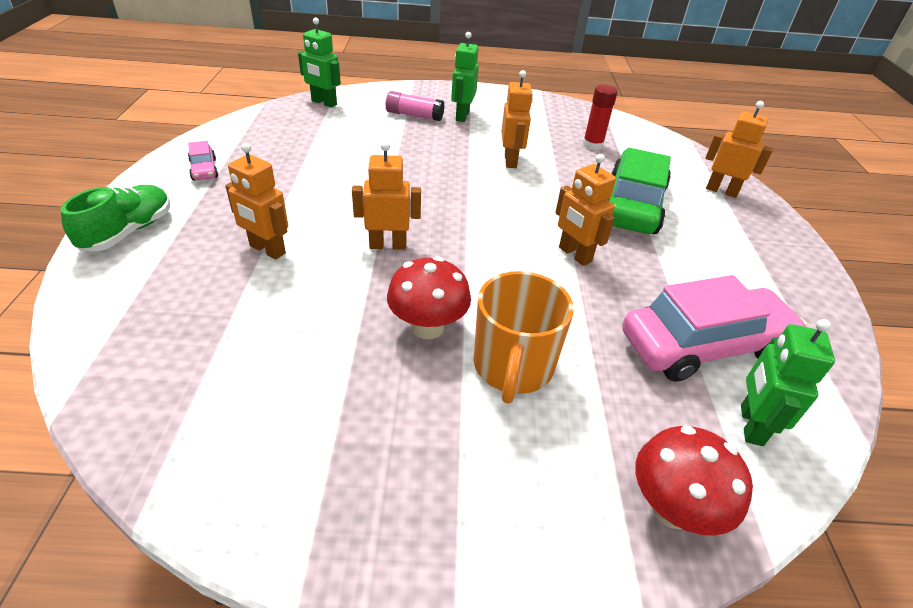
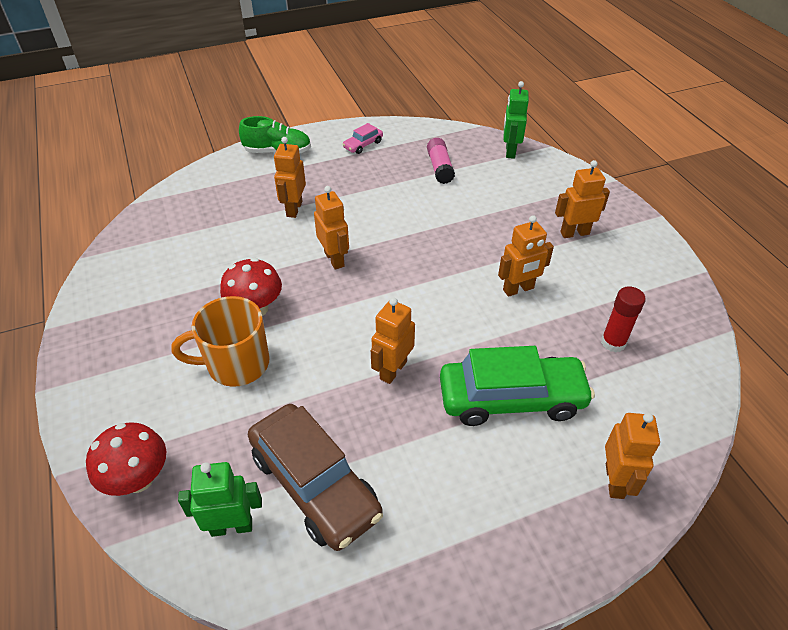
camera: 70 degrees right, 5 degrees up
pink glue stick [385,91,445,121] -> pink glue stick moved to [427,138,455,184]
green robot [451,32,479,122] -> orange robot [555,160,610,238]
pink car [622,275,807,382] -> brown car [248,404,383,551]

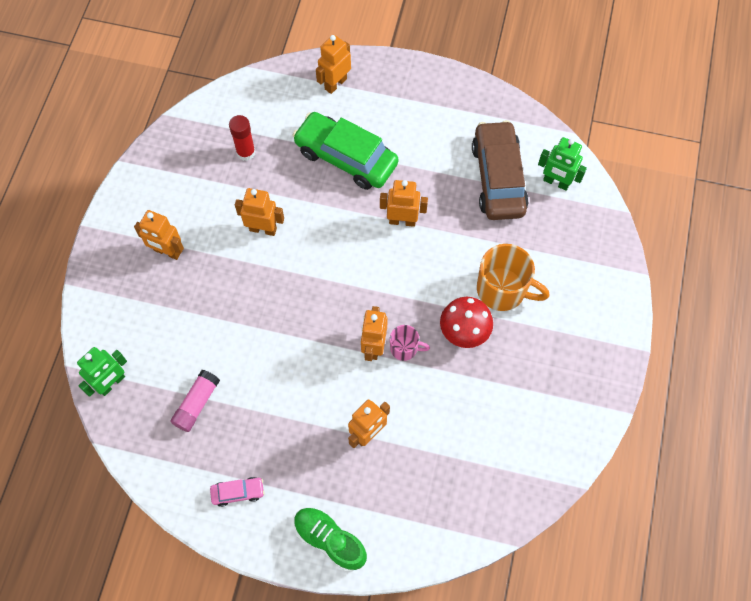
camera: 145 degrees left, 20 degrees up
red mushroom [86,422,166,496] -> none
orange robot [371,297,415,384] -> orange robot turned 150 degrees counterclockwise [380,180,428,227]
none -> pink mug [390,325,430,361]

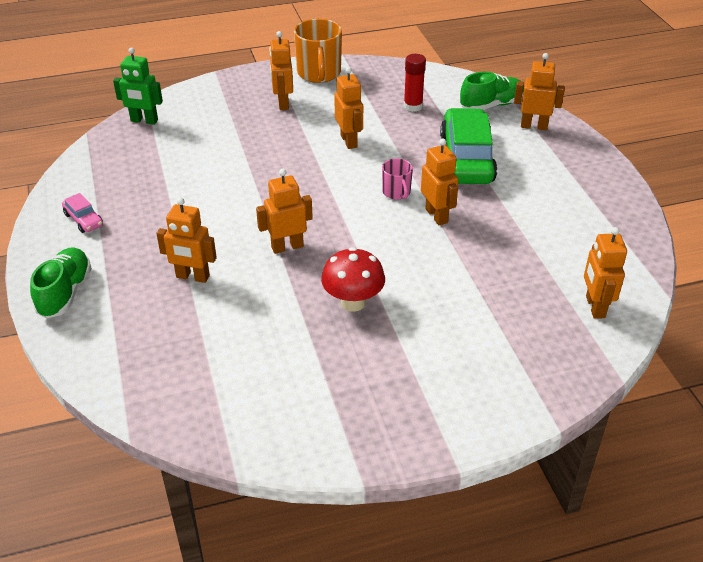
camera: 60 degrees right, 25 degrees down
pink glue stick [170,370,220,432] -> none
pink mug [390,325,430,361] -> pink mug moved to [382,158,413,199]
brown car [472,120,529,220] -> none
orange mug [477,244,550,311] -> orange mug moved to [294,19,342,83]
green robot [538,137,587,191] -> orange robot [584,227,627,319]
none -> green shoe [460,72,524,110]

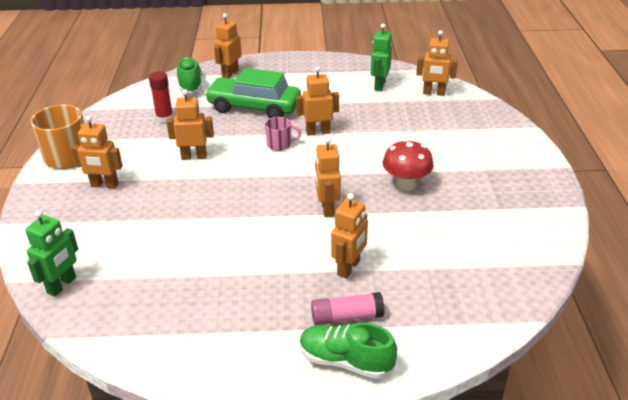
camera: 75 degrees left, 5 degrees down
pink car [62,193,103,233] -> none
none -> pink glue stick [311,292,384,325]
none -> green robot [371,23,392,91]

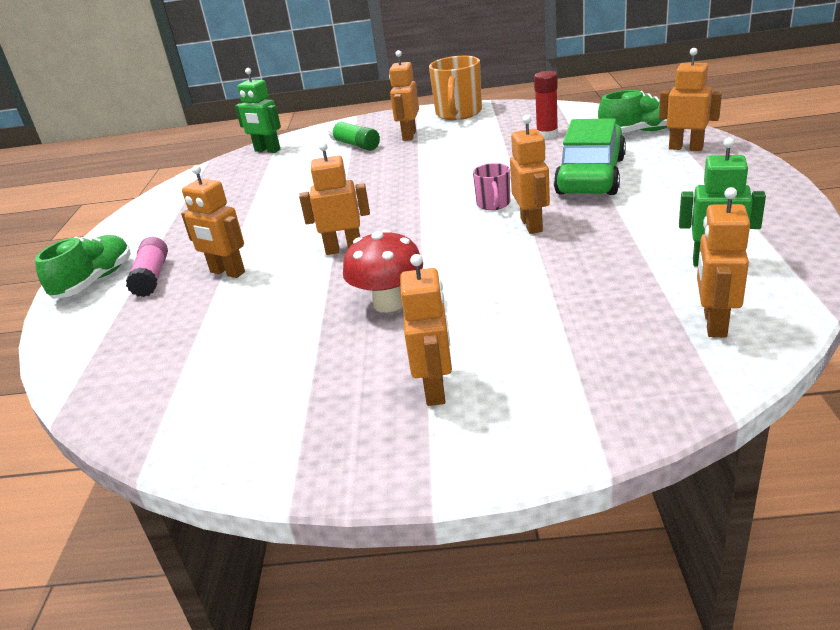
camera: 95 degrees right, 5 degrees down
orange robot [166,89,214,160] -> orange robot moved to [400,254,452,406]
none -> green glue stick [328,120,380,151]

